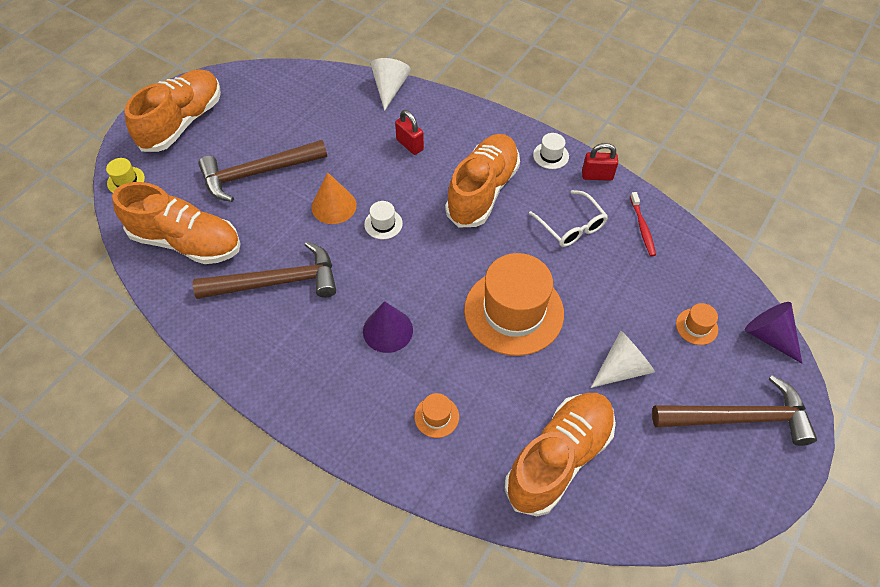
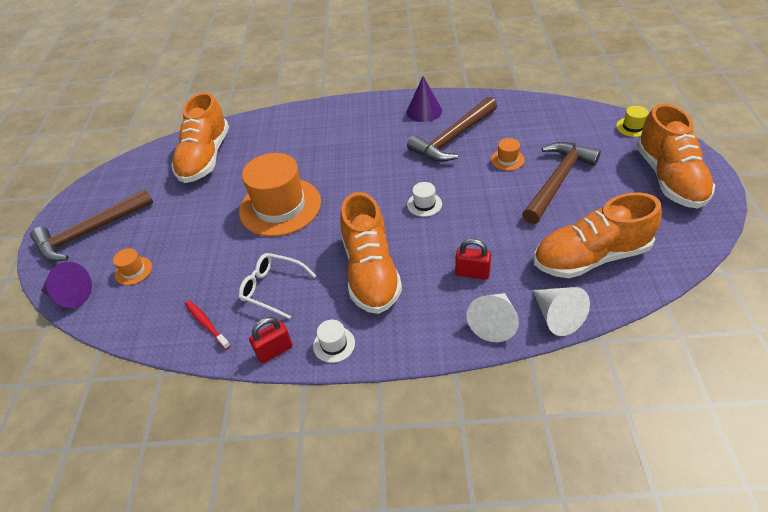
camera: 150 degrees right, 10 degrees down
orange shoe [112,182,241,264] -> orange shoe moved to [534,192,662,278]
orange cone [311,172,357,224] -> none
purple cone [363,301,413,353] -> purple cone moved to [407,76,442,122]
orange hat [415,393,459,438] -> orange hat moved to [491,138,525,171]
white cone [591,331,655,388] -> white cone moved to [466,293,519,342]

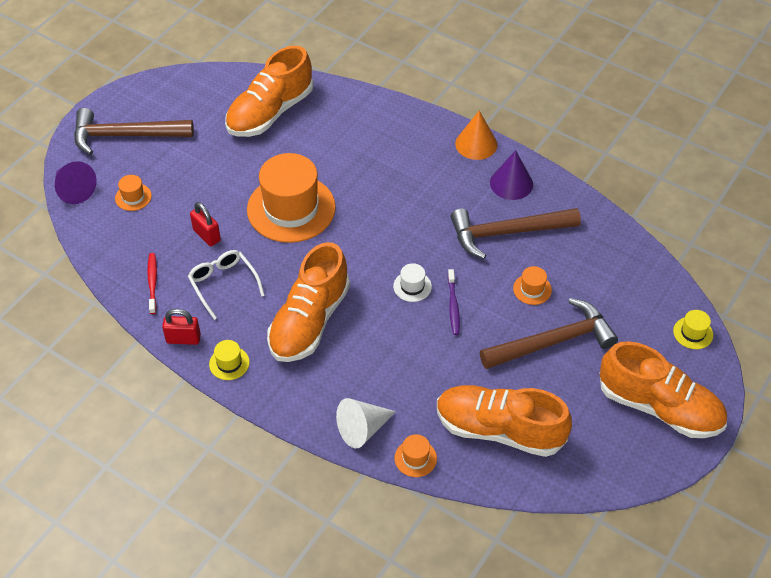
camera: 30 degrees right, 5 degrees up
white hat [313,320,355,363] -> yellow hat [209,340,250,380]
red padlock [455,239,491,280] -> red padlock moved to [190,202,221,246]
white cone [533,287,590,336] -> orange hat [395,434,437,477]
orange shoe [636,104,715,209] -> orange shoe turned 90 degrees counterclockwise [600,341,727,438]
none -> purple toothbrush [448,269,460,335]
none -> orange cone [455,111,497,160]

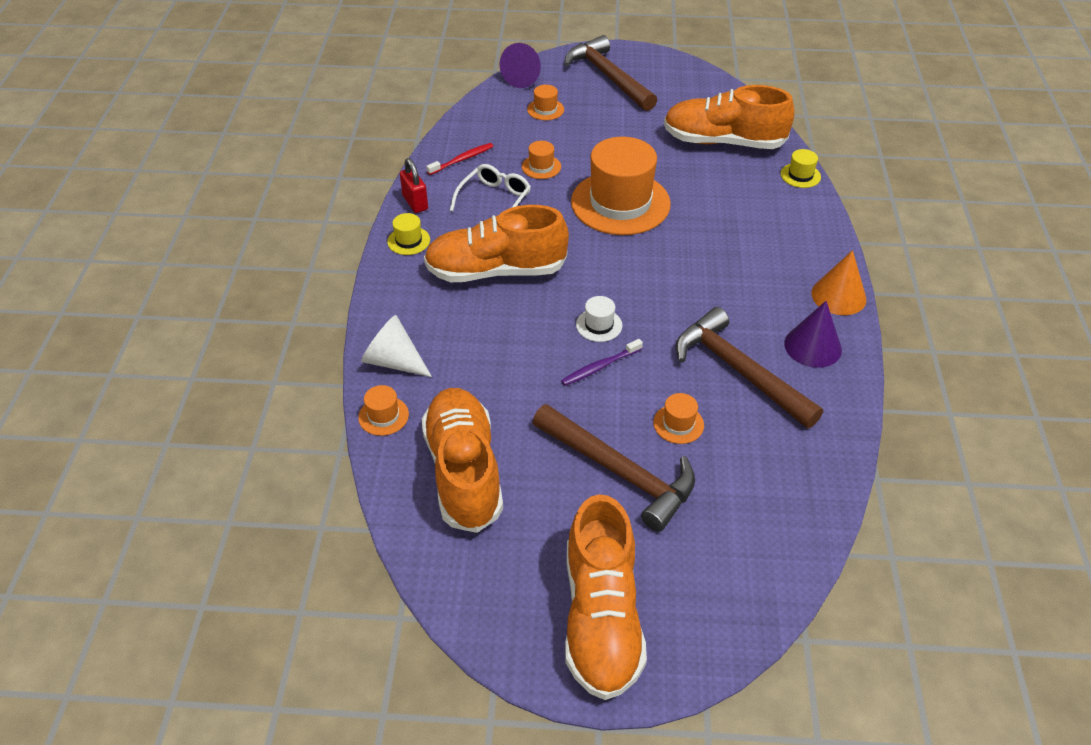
camera: 60 degrees right, 5 degrees down
red padlock [190,202,221,246] -> orange hat [522,141,561,179]
yellow hat [673,310,713,349] -> yellow hat moved to [781,149,821,188]

